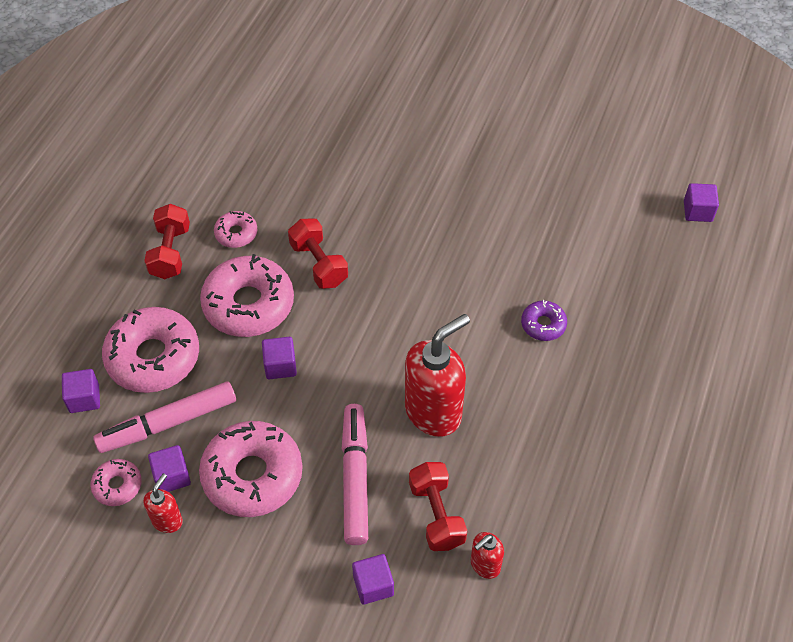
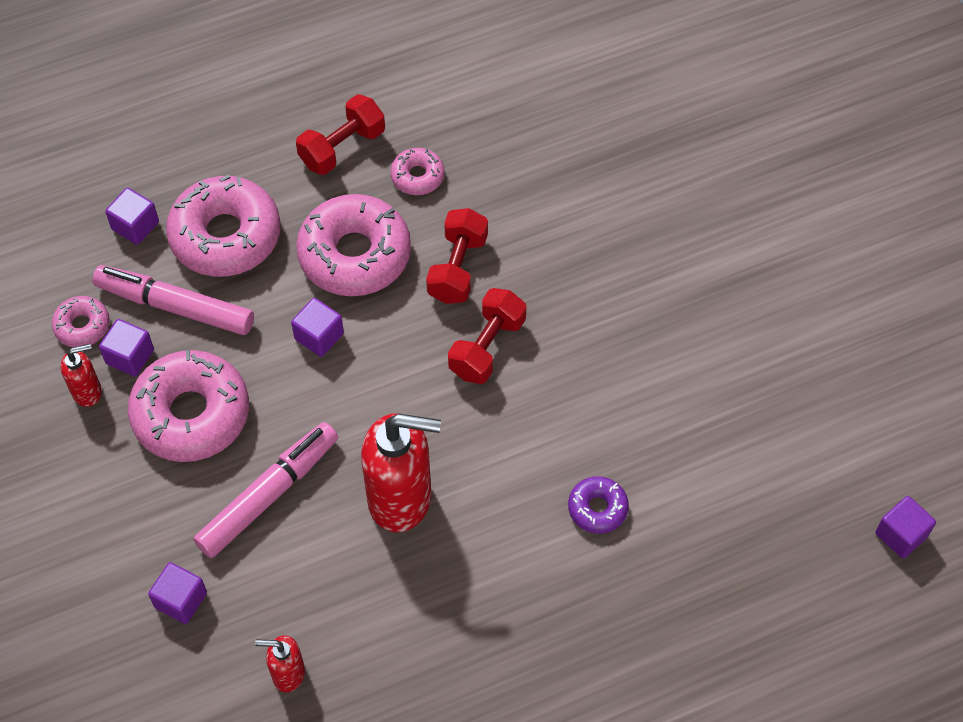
camera: 45 degrees right, 5 degrees up
red dumbbell [409,462,467,551] -> red dumbbell moved to [448,288,526,384]

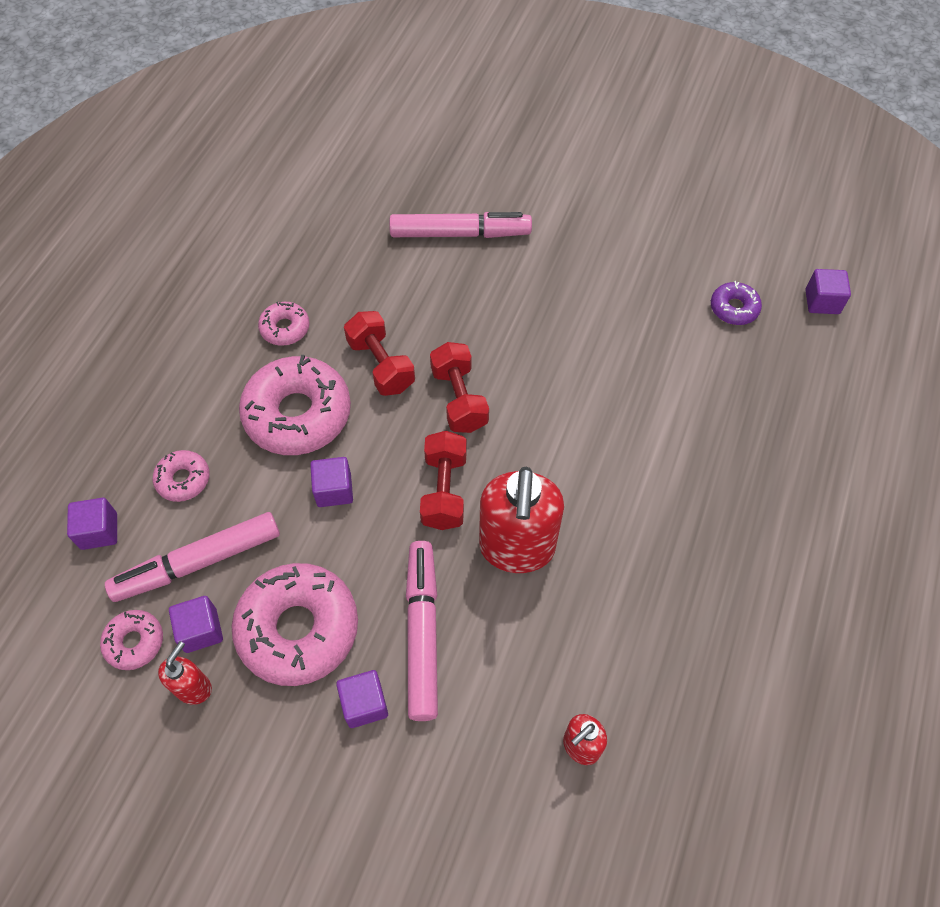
camera: 45 degrees left, 0 degrees up
purple cube [148,562,207,624] -> purple cube moved to [336,670,388,728]
pink donut [166,175,281,277] -> pink donut [153,450,210,502], size x0.49
red dumbbell [296,94,385,175] -> red dumbbell moved to [420,431,467,530]
red soap dispenser [361,413,441,532] -> red soap dispenser turned 135 degrees clockwise [479,467,564,573]
purple donut [568,476,629,534] -> purple donut moved to [711,281,762,325]
none -> pink marker [389,212,532,238]

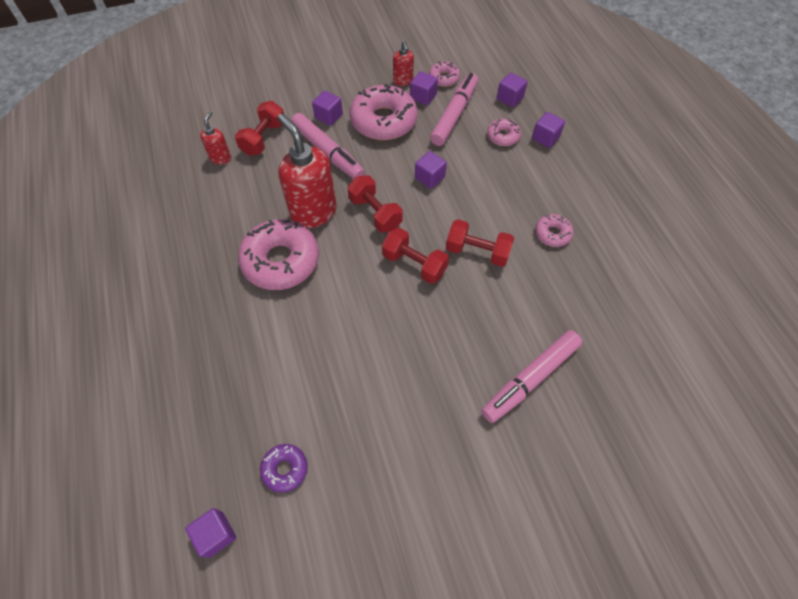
camera: 140 degrees right, 0 degrees up
pink donut [239,355,351,455] -> pink donut moved to [238,219,319,290]
none -> red dumbbell [235,101,284,156]
none -> purple cube [532,112,565,148]

